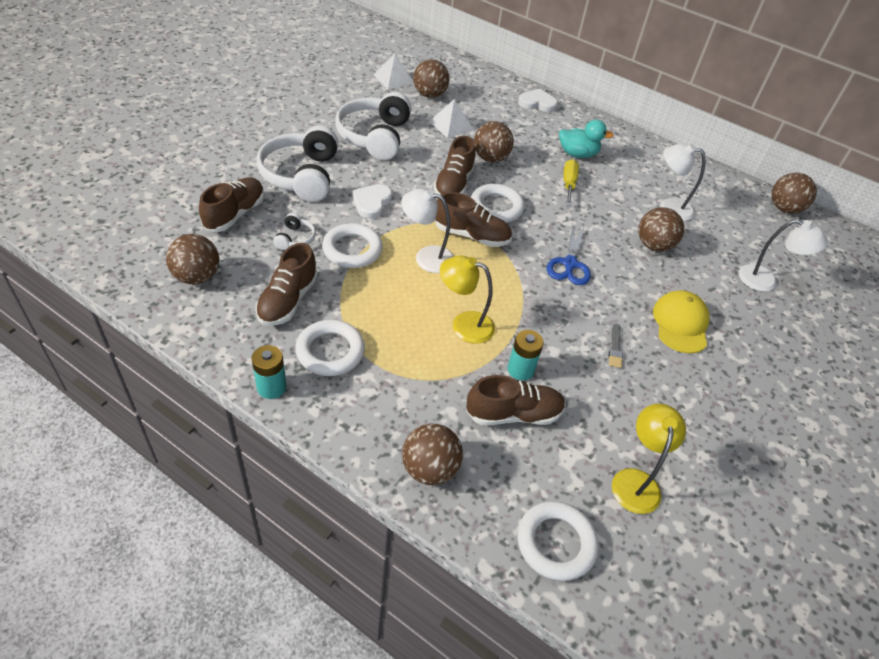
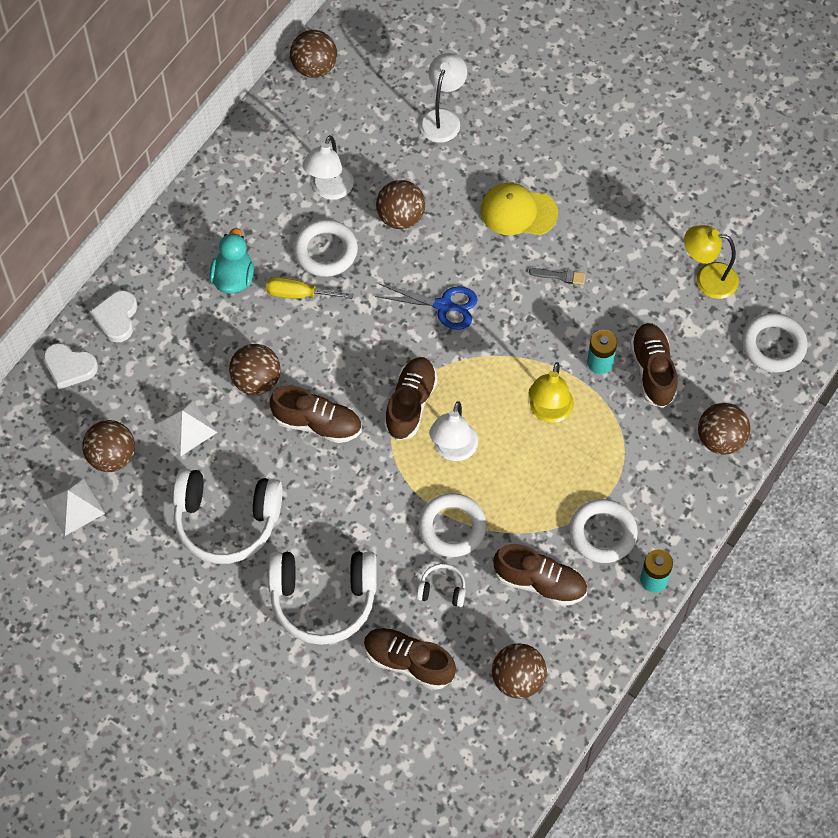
camera: 85 degrees left, 15 degrees up
white heart [351,184,392,219] -> white heart moved to [43,343,98,390]
white ring [471,184,525,223] -> white ring moved to [294,220,358,277]

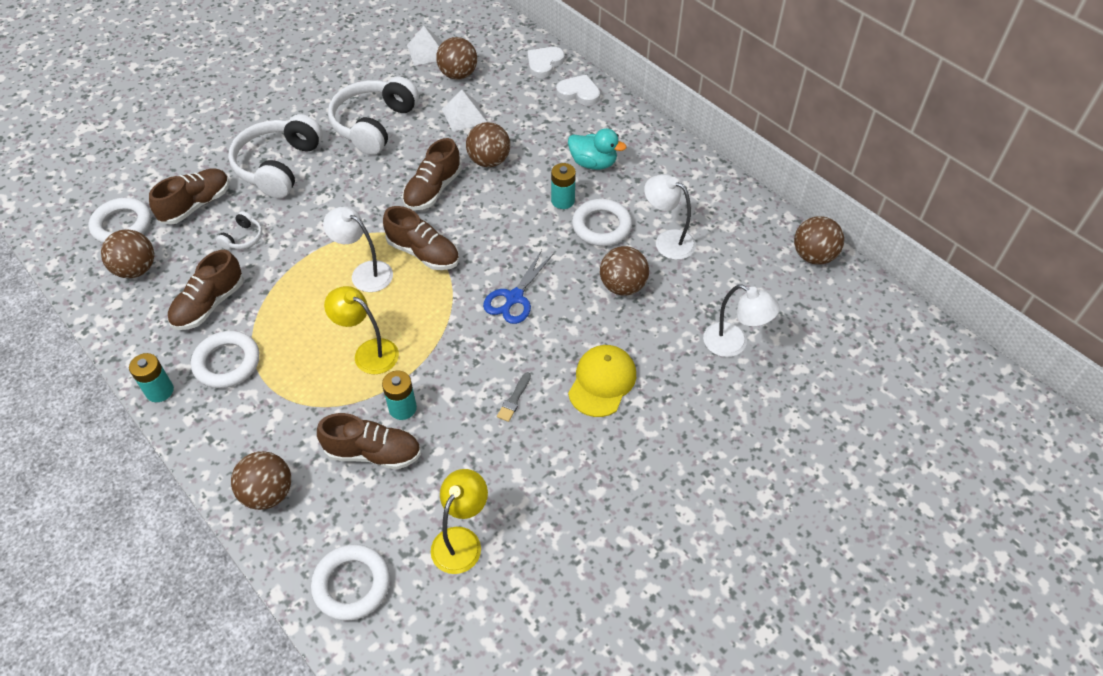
camera: 105 degrees right, 10 degrees down
yellow screwdriver [266,277,353,299] -> turquoise battery [551,163,576,209]
white ring [418,493,487,557] -> white ring moved to [88,198,151,243]

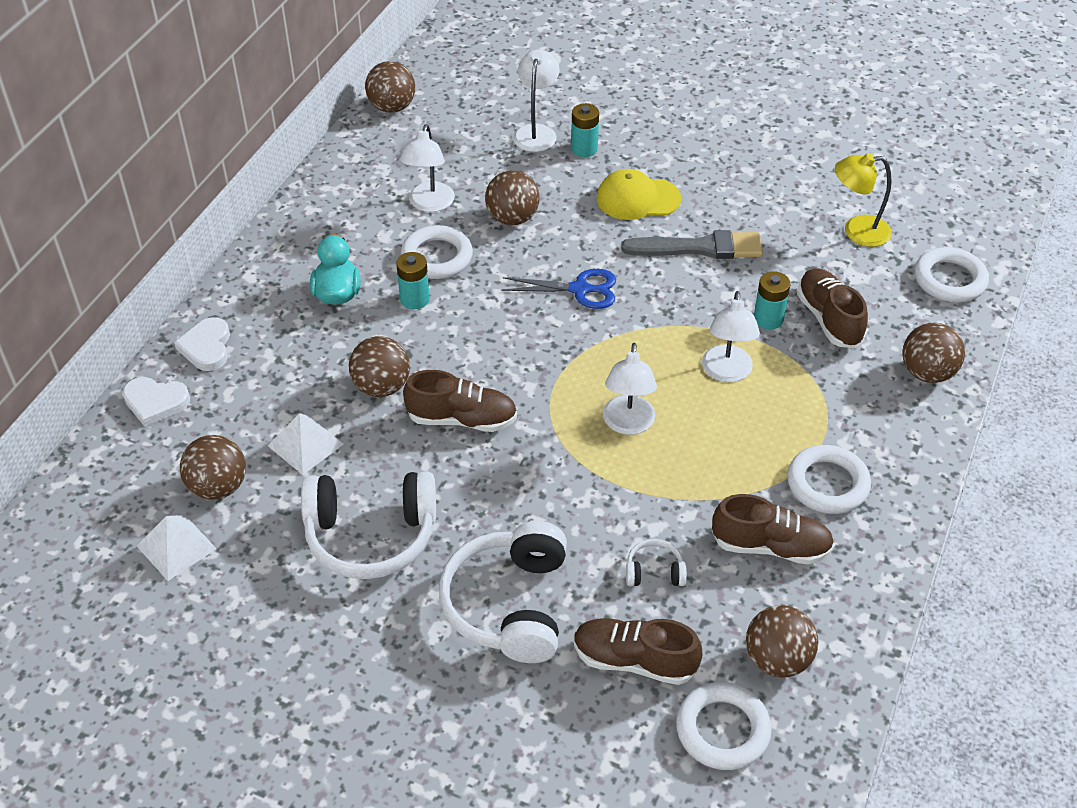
camera: 115 degrees left, 5 degrees down
turquoise battery [129,353,174,402] -> turquoise battery moved to [571,103,599,157]
white headphones [228,114,323,198] -> white headphones turned 105 degrees clockwise [439,521,567,663]
yellow lamp [324,286,399,374] -> white lamp [702,291,760,382]
brown shoe [383,206,459,270] -> none
grey brush [497,372,531,422] -> grey brush [621,230,763,259], size x2.23

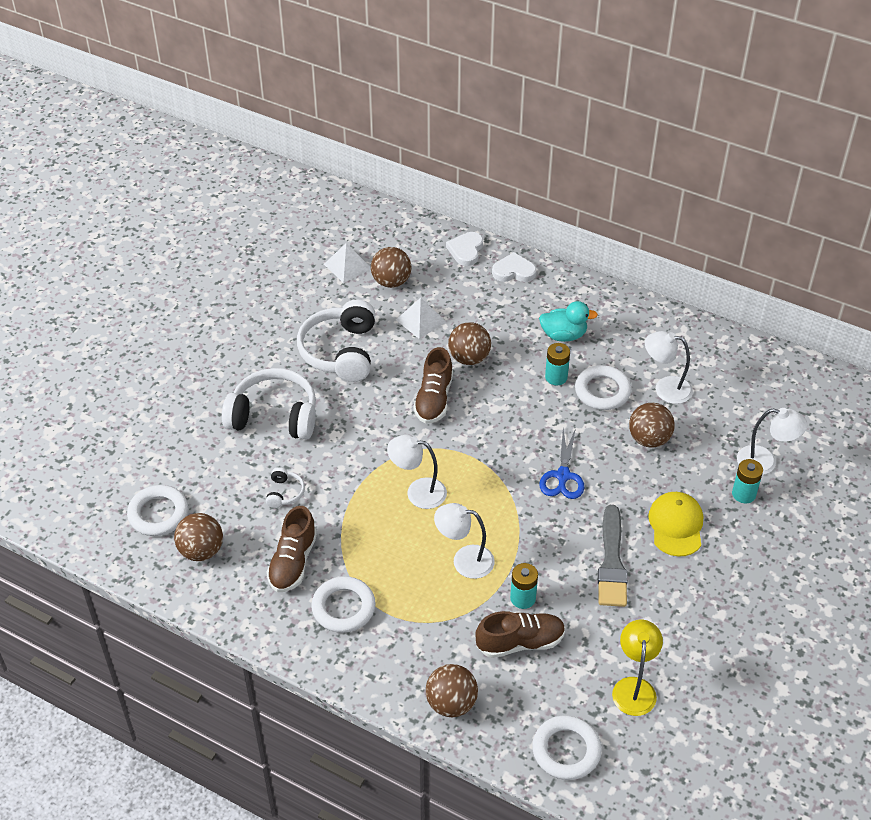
camera: 95 degrees right, 0 degrees up
brown ball [365,61,415,113] -> none
brown shoe [574,618,702,685] -> none

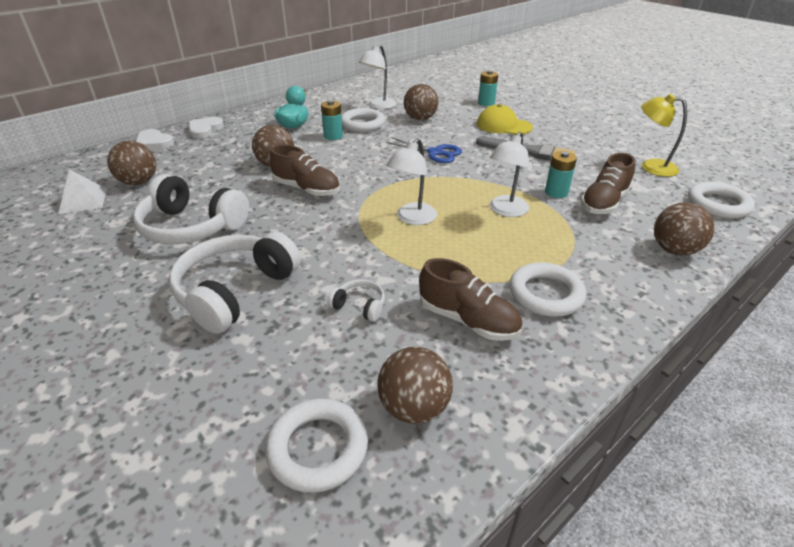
camera: 70 degrees left, 10 degrees down
white pyramid [396,298,446,339] -> none
brown shoe [476,611,565,658] -> brown shoe turned 150 degrees counterclockwise [580,153,635,214]
white lamp [737,408,807,475] -> none

